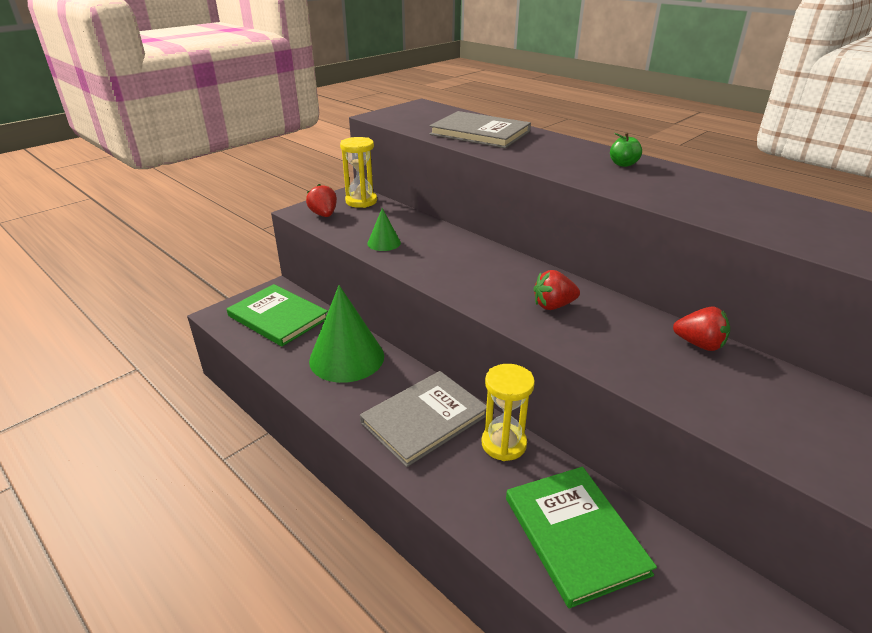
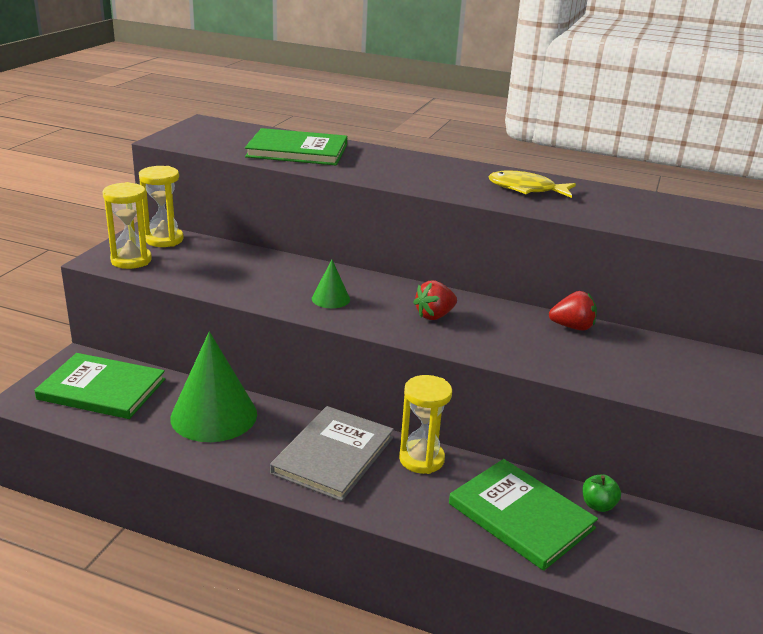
camera: 25 degrees left, 5 degrees down
red strawberry [306,184,337,217] -> yellow hourglass [103,182,152,269]
green cone [367,208,401,251] -> green cone moved to [312,260,350,308]
grey book [429,111,531,148] -> green book [245,128,347,165]
green apple [610,132,642,167] -> green apple moved to [582,474,621,512]
none -> yellow fish [489,170,576,198]

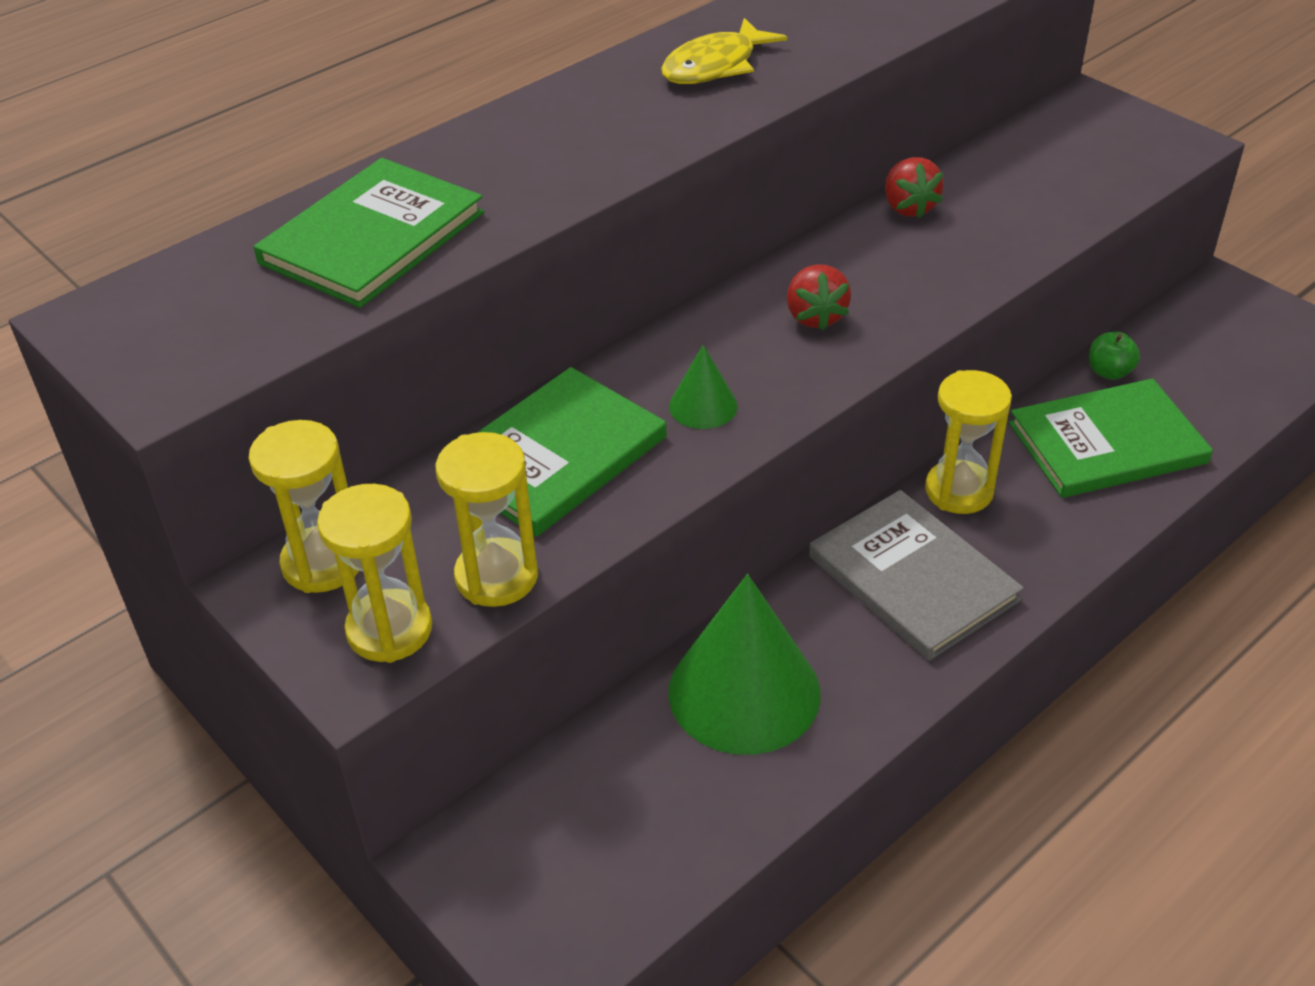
camera: 60 degrees left, 15 degrees up
green book [34,353,165,419] -> green book moved to [477,367,666,537]
red strawberry [549,291,597,330] -> red strawberry turned 135 degrees clockwise [885,157,944,218]
none -> yellow hourglass [435,432,538,607]

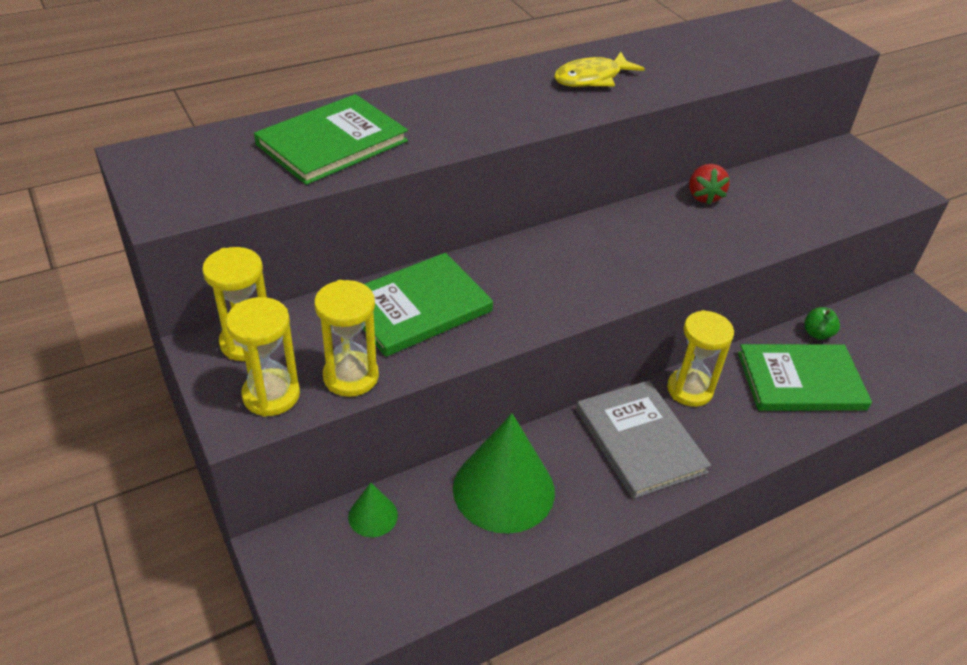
camera: 10 degrees right, 0 degrees up
green cone [669,345,737,429] -> green cone moved to [348,483,398,537]
red strawberry [787,264,851,331] -> none

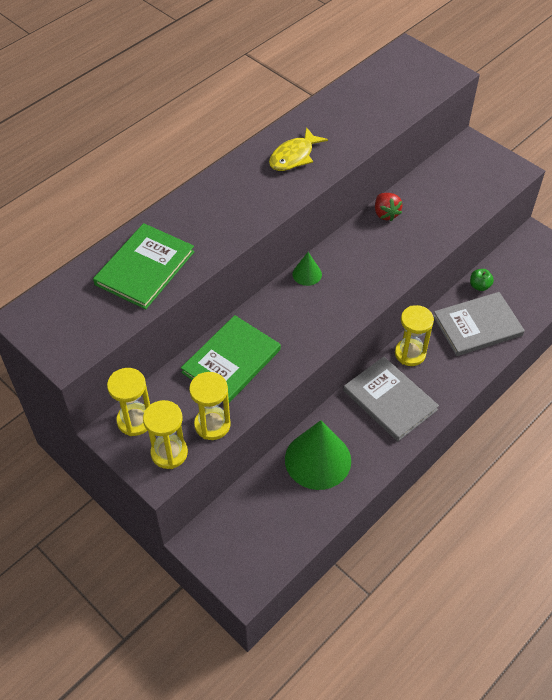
camera: 15 degrees left, 10 degrees up
green cone [348,483,398,537] -> green cone moved to [292,252,322,286]
green book [738,344,872,411] -> grey book [433,292,525,356]

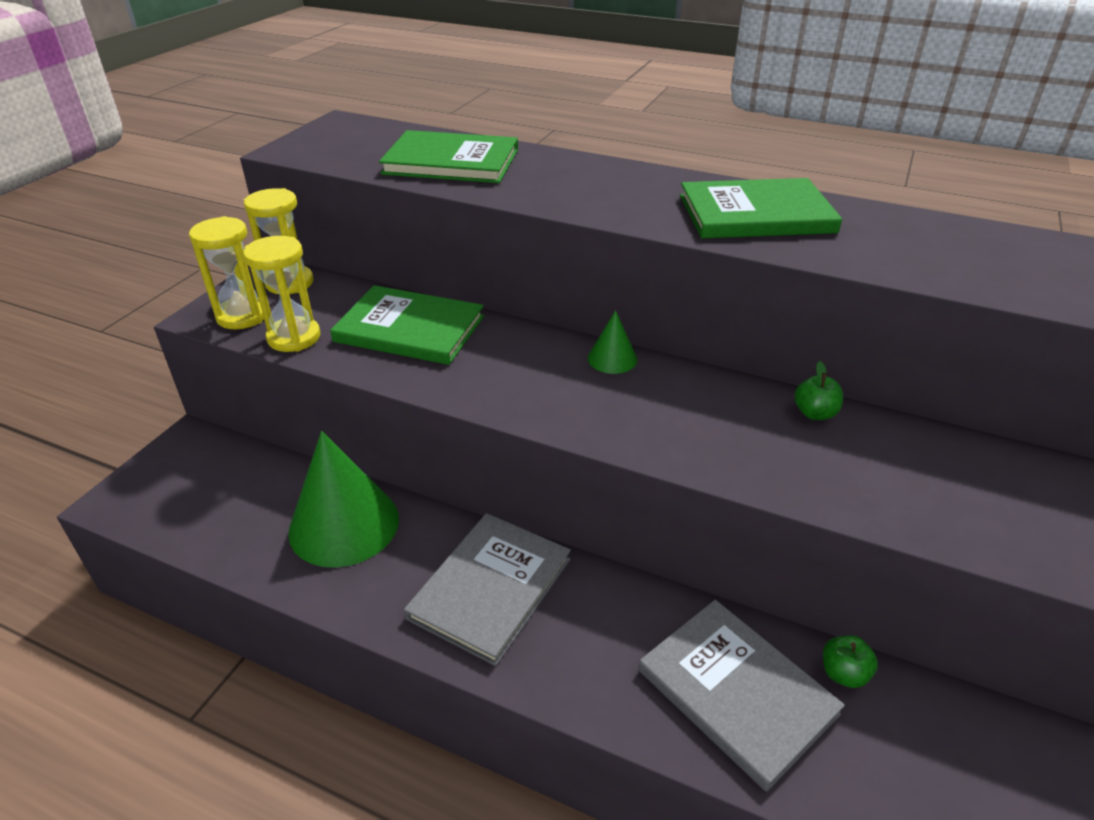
camera: 70 degrees right, 15 degrees down
yellow fish [269,127,328,171] -> green book [680,178,842,238]
red strawberry [375,193,403,221] -> green apple [795,361,843,420]
yellow hourglass [395,305,434,366] -> none

